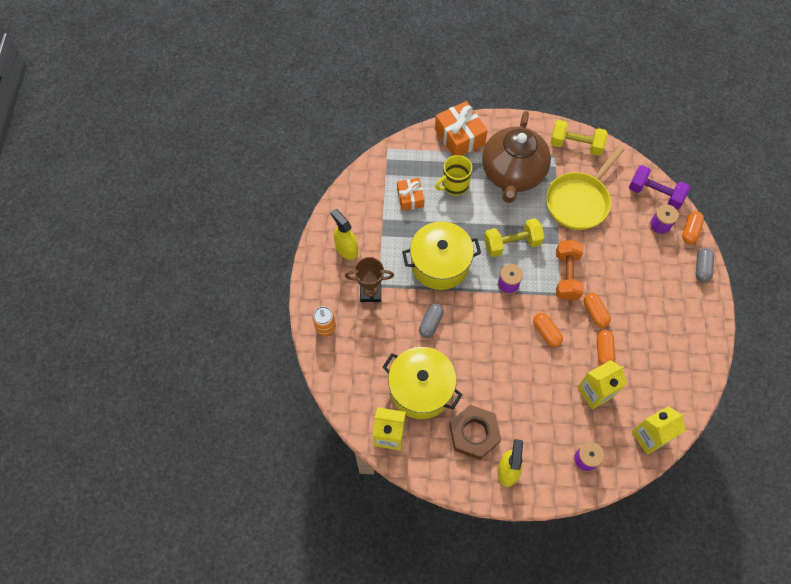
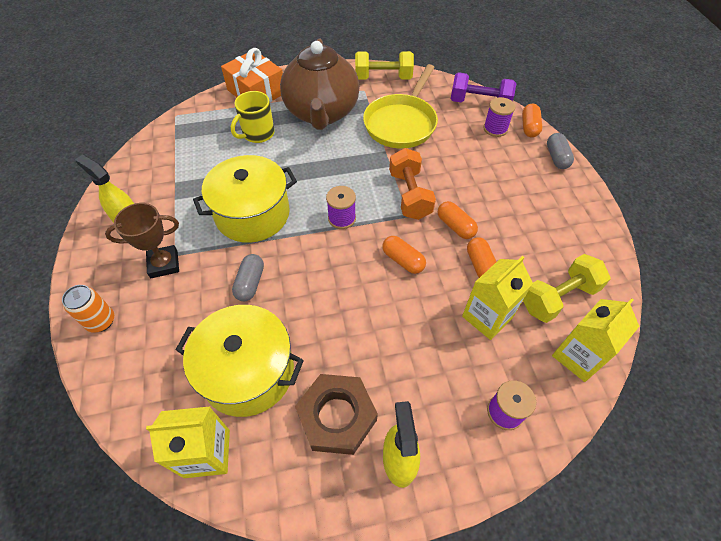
camera: 15 degrees left, 10 degrees down
orange gift [397,178,425,211] -> none
yellow dumbbell [484,218,545,257] -> yellow dumbbell moved to [523,254,611,323]

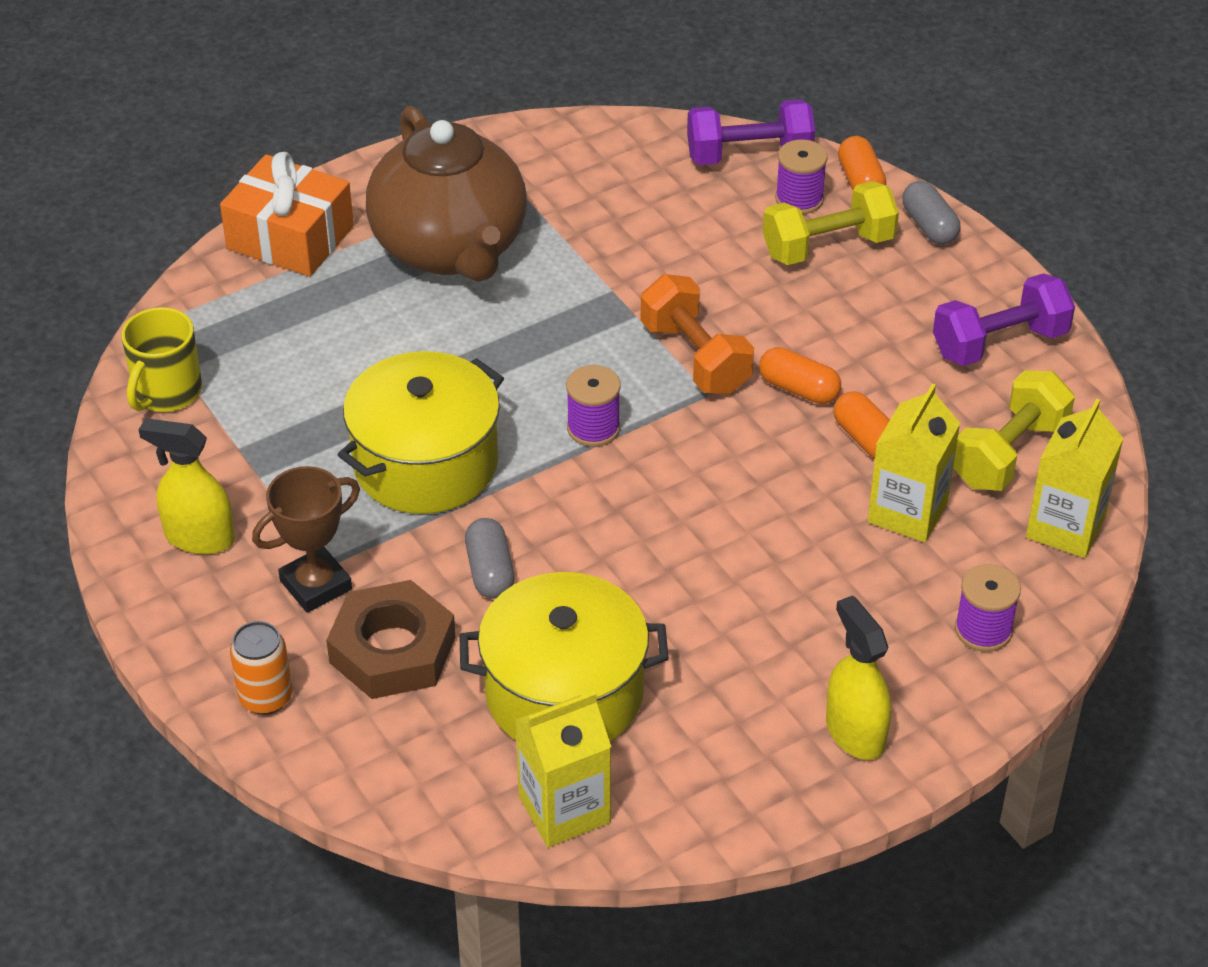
camera: 20 degrees left, 10 degrees down
yellow mug [231,91,275,143] -> yellow mug moved to [121,307,202,412]
brown nut [295,374,378,455] -> brown nut moved to [326,580,455,699]
yellow dumbbell [355,51,414,80] -> yellow dumbbell moved to [763,181,899,265]
yellow pan [363,64,438,148] -> none
orange capsule [382,236,426,274] -> none
none -> purple dumbbell [933,273,1075,366]

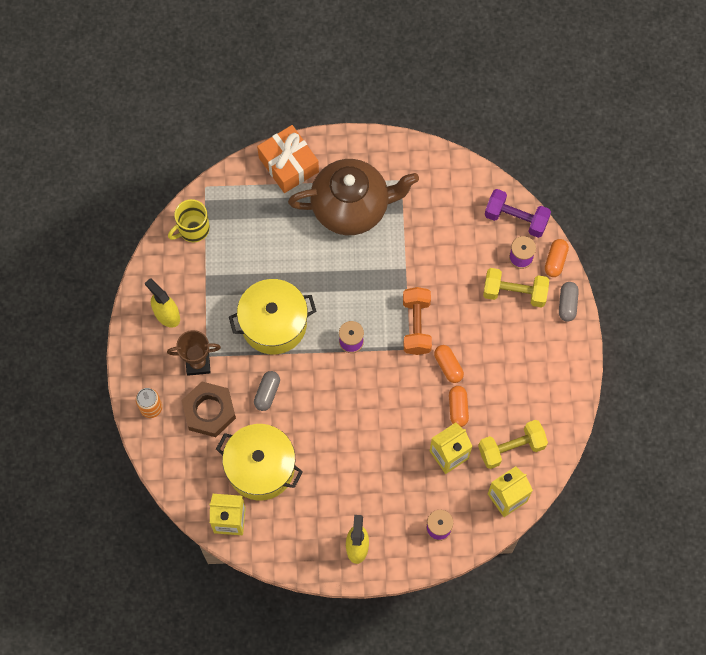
camera: 30 degrees right, 25 degrees up
brown teapot [366,106,527,282] -> brown teapot turned 105 degrees counterclockwise [288,159,419,235]
purple dumbbell [933,273,1075,366] -> none

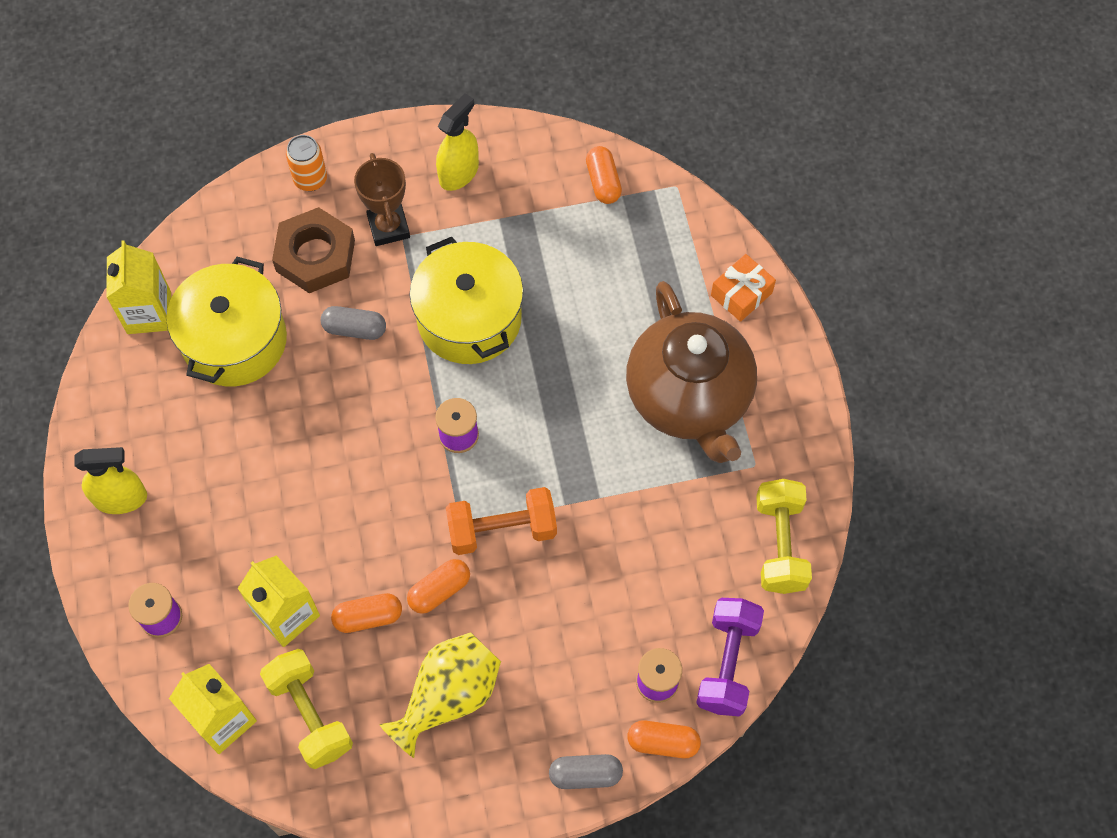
camera: 80 degrees right, 5 degrees down
yellow mug [168,199,210,242] -> orange capsule [586,146,622,204]
orange gift [257,125,319,193] -> orange gift [711,254,776,322], size x0.61
yellow dumbbell [483,268,549,307] -> yellow dumbbell moved to [756,479,812,594]
none -> yellow vase [379,632,501,758]

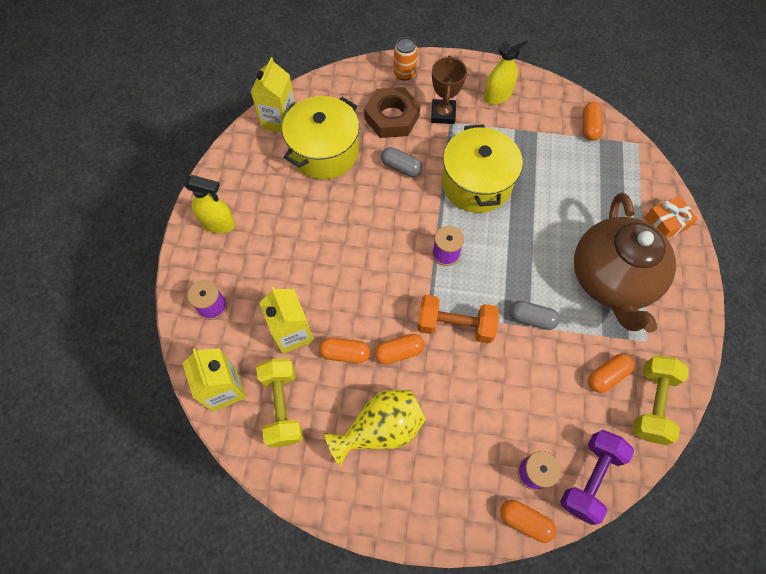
camera: 20 degrees right, 0 degrees up
grey capsule [549,754,623,789] -> grey capsule moved to [510,301,560,330]
none -> orange capsule [588,354,634,393]

